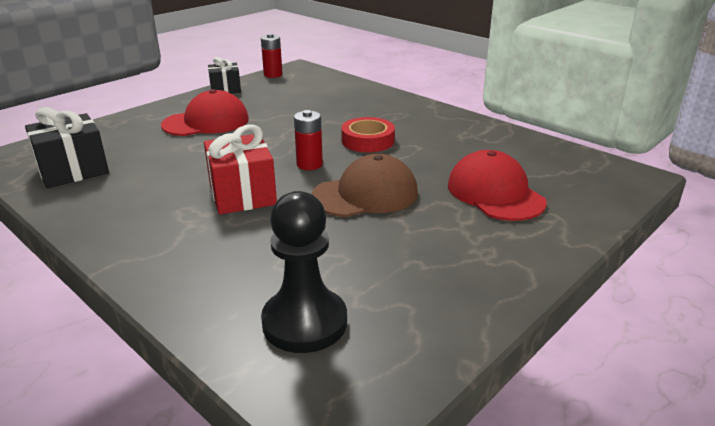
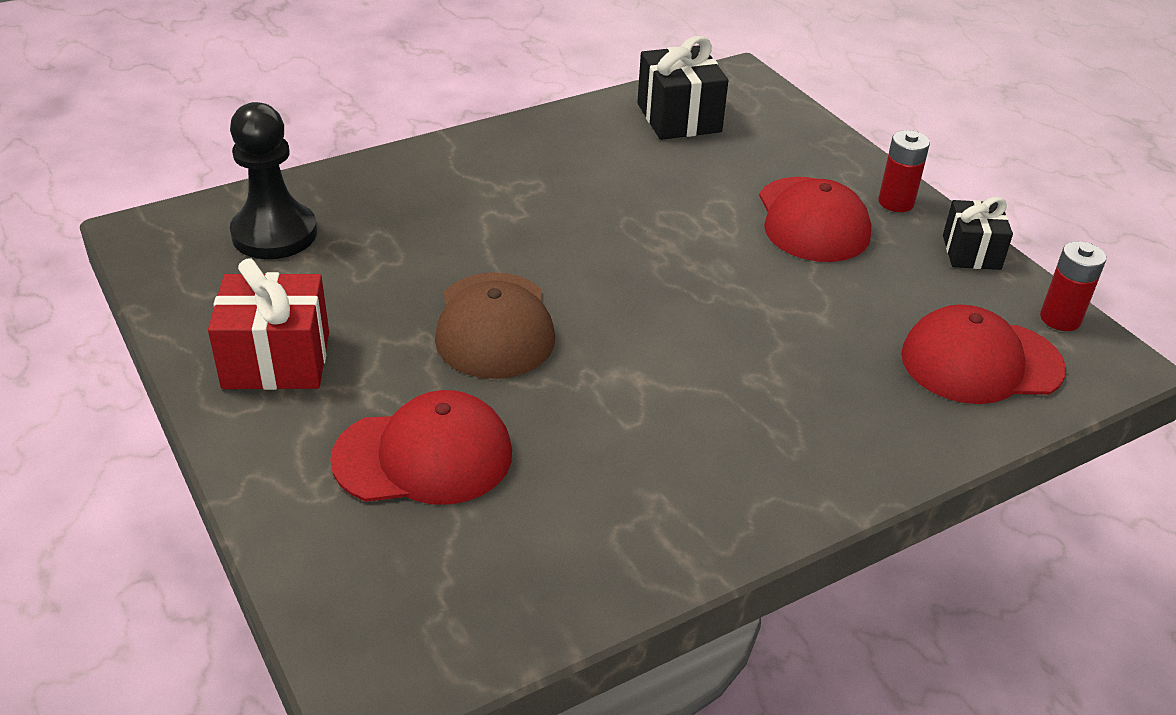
camera: 105 degrees right, 10 degrees up
red gift [204,125,277,215] -> red gift moved to [208,258,329,390]
red battery [294,110,323,170] -> red battery moved to [878,130,930,212]
red tape [341,117,395,152] -> none
none -> red cap [901,304,1066,404]

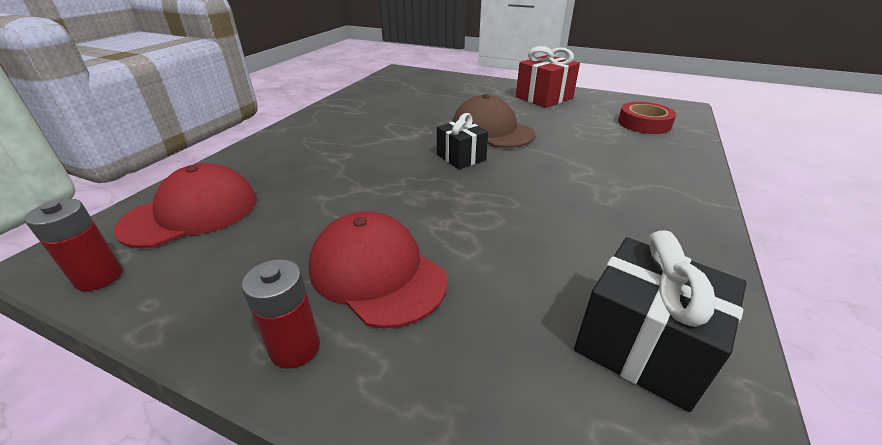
camera: 145 degrees right, 5 degrees down
black pawn [230,102,317,259] -> red tape [618,102,676,134]
red cap [330,390,512,505] -> none
black gift [943,197,1013,270] -> black gift moved to [437,113,488,169]

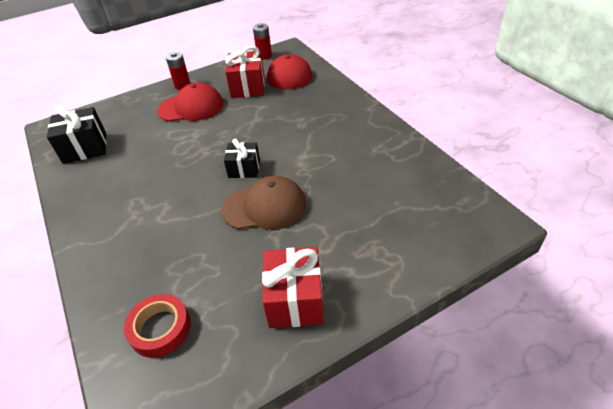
camera: 130 degrees right, 10 degrees up
none -> red gift [225,46,265,98]

